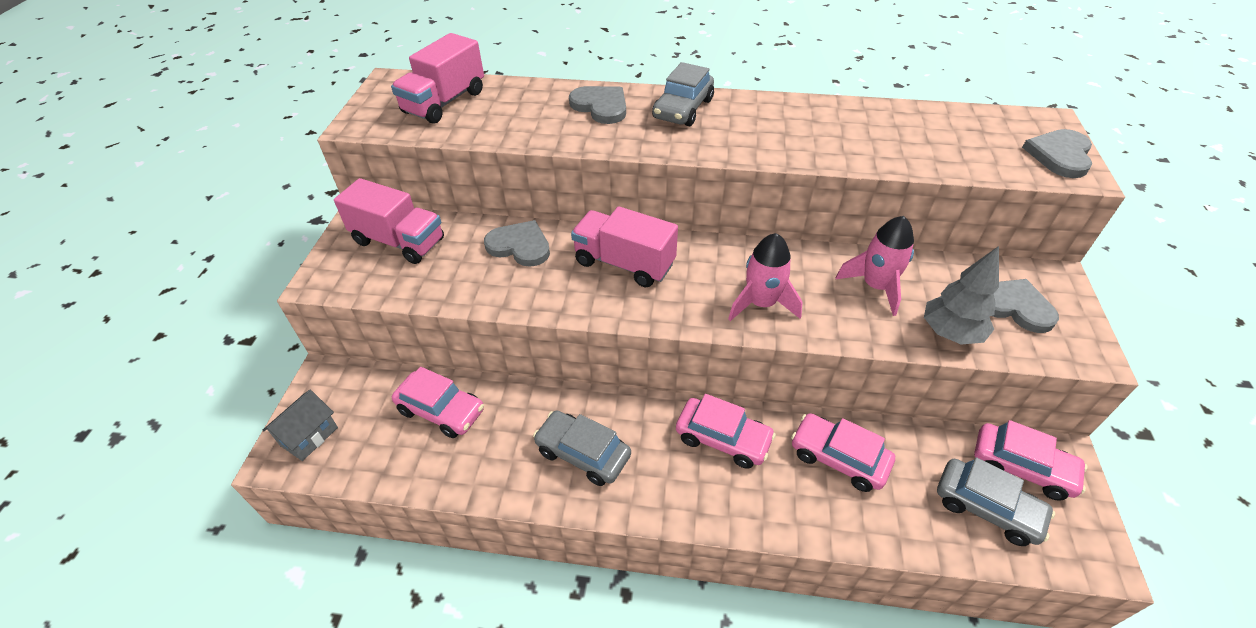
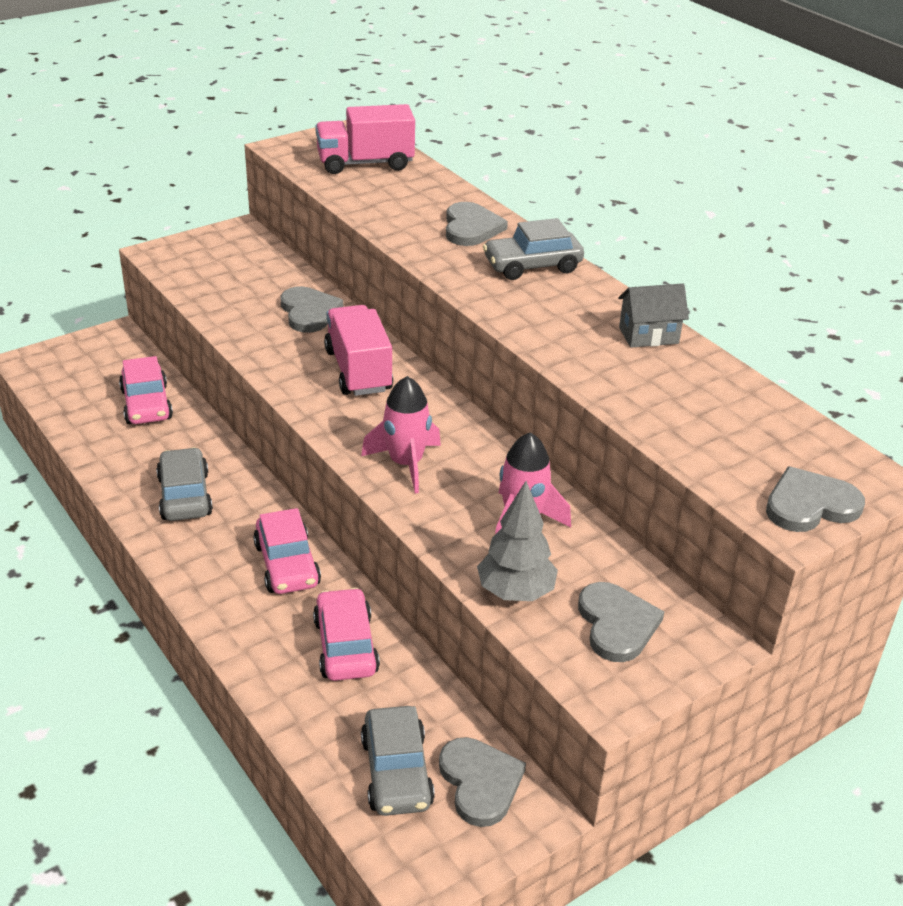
camera: 45 degrees right, 10 degrees down
grey house [262,390,338,461] -> grey house moved to [618,283,689,348]
pink truck [334,178,444,264] -> none
pink car [974,420,1088,501] -> grey heart [439,737,526,827]

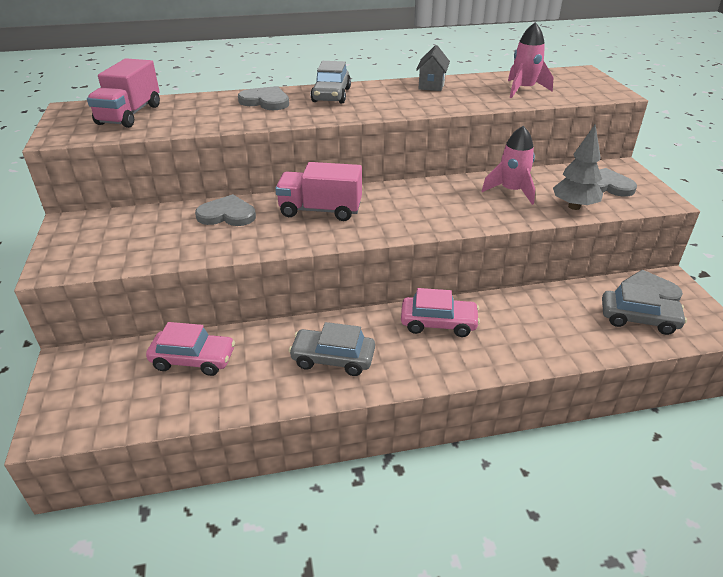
camera: 65 degrees left, 0 degrees up
pink car [313,588,380,681] -> none
pink rocket [361,376,441,493] -> pink rocket moved to [508,22,553,98]
grey heart [766,466,865,532] -> none

